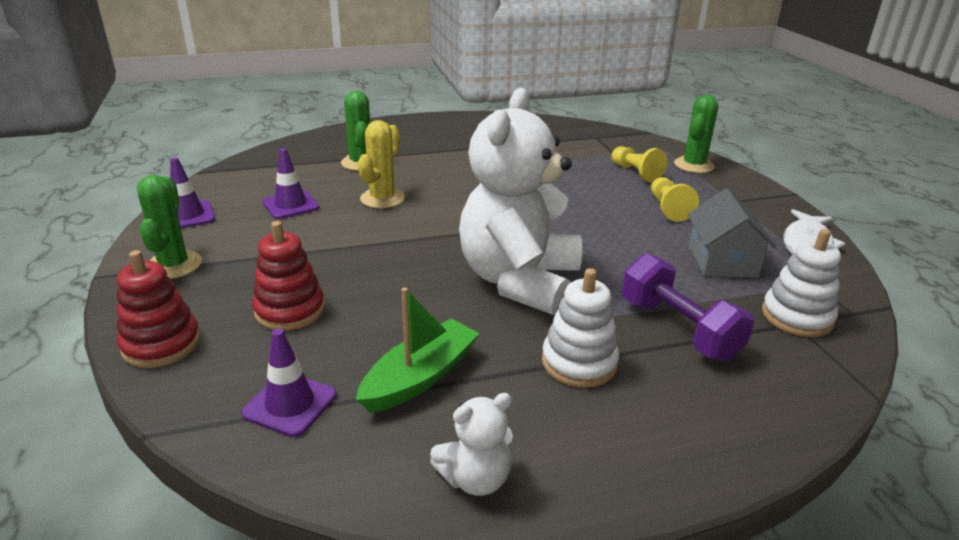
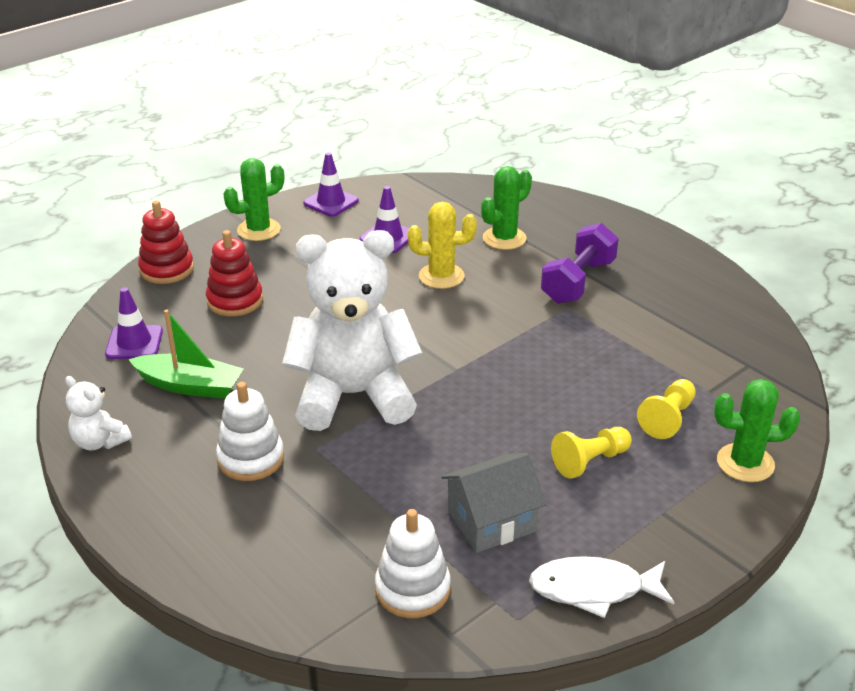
camera: 65 degrees right, 5 degrees up
purple dumbbell [622,253,754,361] -> purple dumbbell moved to [541,223,619,304]

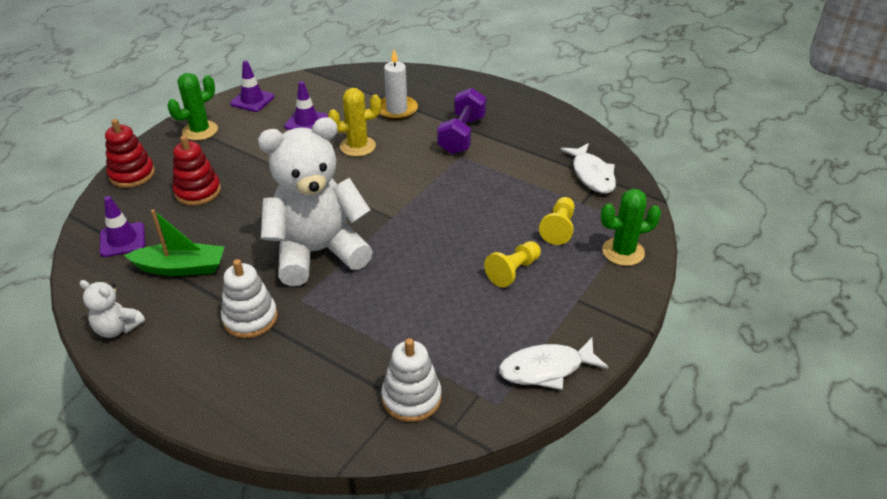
camera: 15 degrees left, 5 degrees up
grey house [441,453,546,553] -> none
green cactus [481,166,532,250] -> white candle [380,49,418,120]
none -> white fish [560,143,616,193]

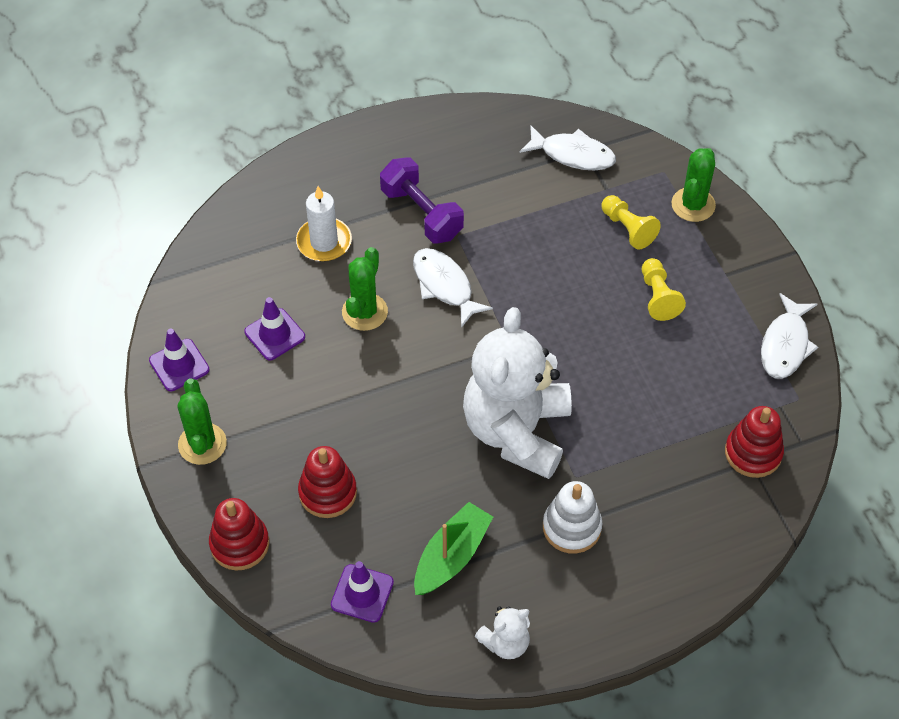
camera: 55 degrees left, 15 degrees up
yellow cactus [328,88,381,157] -> green cactus [342,247,388,331]
white stacking toy [381,338,441,422] -> red stacking toy [725,406,784,478]
none -> white fish [413,248,493,328]

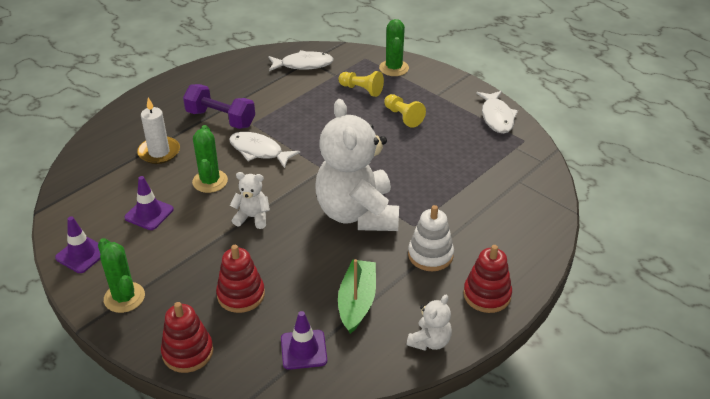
camera: 25 degrees left, 15 degrees down
red stacking toy [725,406,784,478] -> red stacking toy moved to [463,245,512,313]
none -> white teddy bear [230,172,270,229]

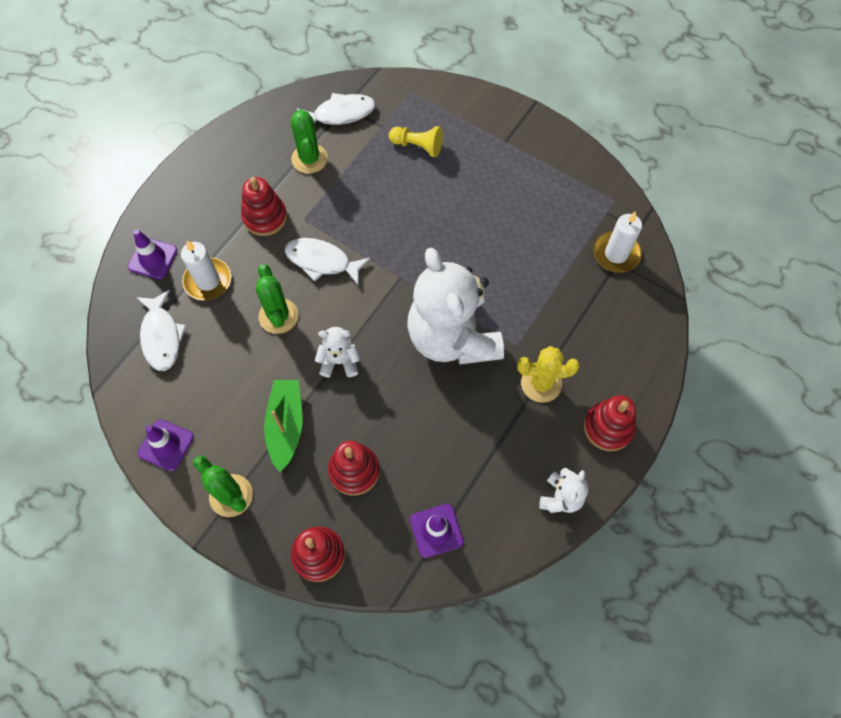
camera: 10 degrees left, 25 degrees up
purple traffic cone [124,176,174,230] -> purple traffic cone moved to [128,230,177,279]
purple dumbbell [183,84,255,129] -> red stacking toy [241,177,287,236]
green boat [338,259,376,334] -> green boat moved to [264,380,302,472]
green cactus [379,19,409,76] -> green cactus moved to [291,109,328,174]
yellow pawn [384,94,426,128] -> none
white stacking toy [408,205,454,271] -> yellow cactus [517,346,580,403]
white fish [476,91,518,133] -> white fish moved to [136,290,187,371]
none -> white candle [593,211,642,273]

